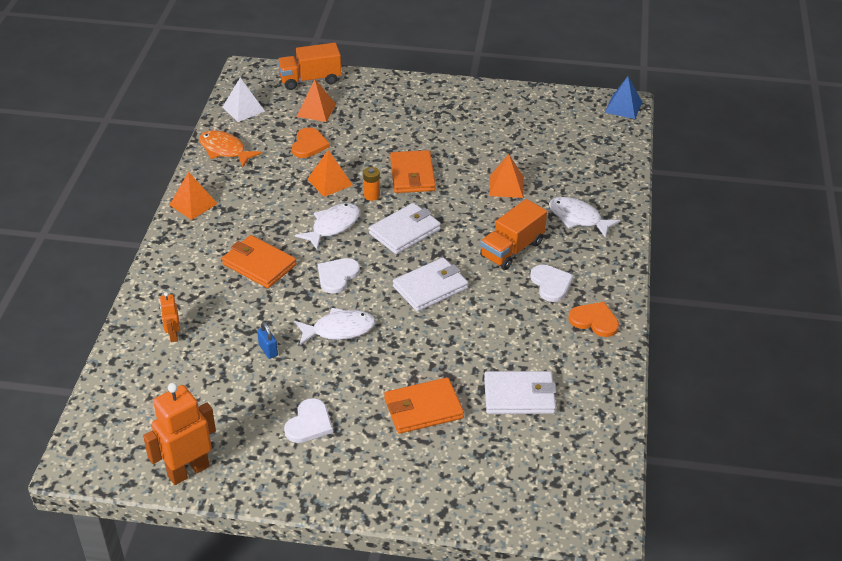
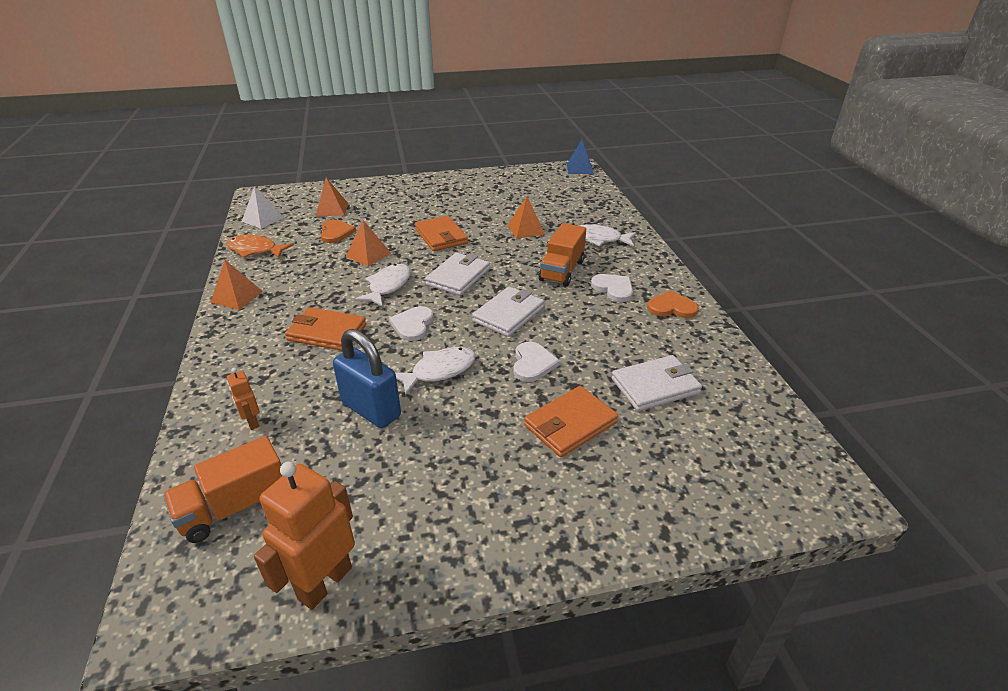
camera: 20 degrees left, 5 degrees down
blue padlock [257,322,278,359] -> blue padlock [333,329,401,428], size x2.26
orange truck [277,43,341,90] -> orange truck moved to [163,436,282,543]
white heart [284,398,333,443] -> white heart moved to [513,342,560,382]
orange battery [363,167,380,201] -> none

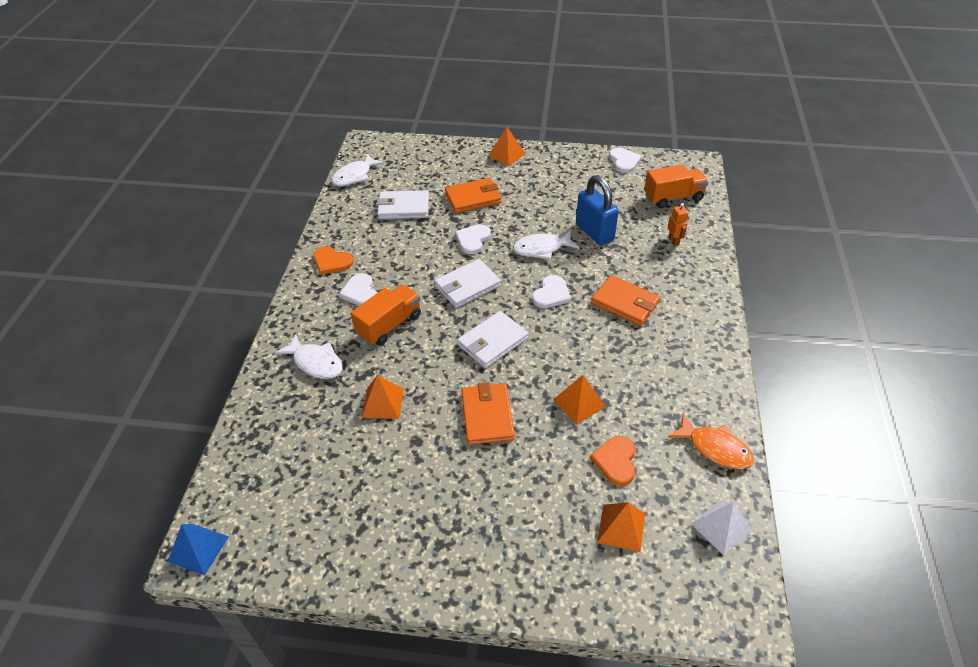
camera: 160 degrees left, 10 degrees up
orange pyramid [210,260,263,310] -> orange pyramid moved to [488,127,525,166]
orange robot [254,462,355,610] -> white heart [609,148,642,173]
white fish [355,264,411,307] -> white fish moved to [331,154,385,186]

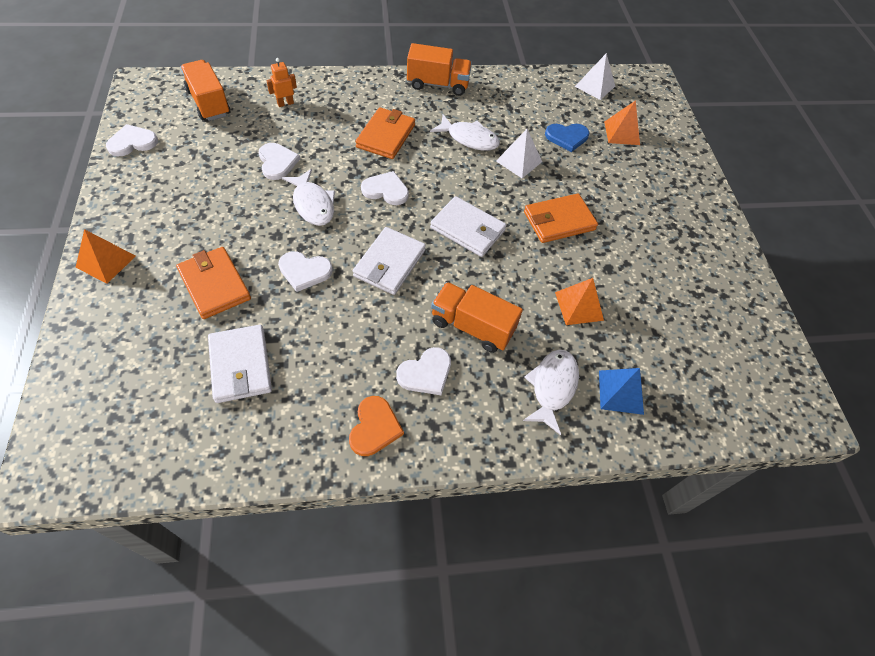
camera: 110 degrees left, 10 degrees up
blue pyramid [167,524,229,575] -> blue pyramid moved to [599,368,644,415]
white fish [331,154,385,186] -> white fish moved to [430,115,500,151]
white wallet [434,259,501,308] -> white wallet turned 75 degrees clockwise [353,227,426,295]
orange pyramid [553,375,606,425] -> white pyramid [496,129,542,178]
blue padlock [576,175,619,245] -> white heart [259,143,300,180]
orange heart [590,436,636,485] -> blue heart [545,124,589,152]
orange fish [668,414,754,469] -> none
none -> orange truck [407,43,472,96]

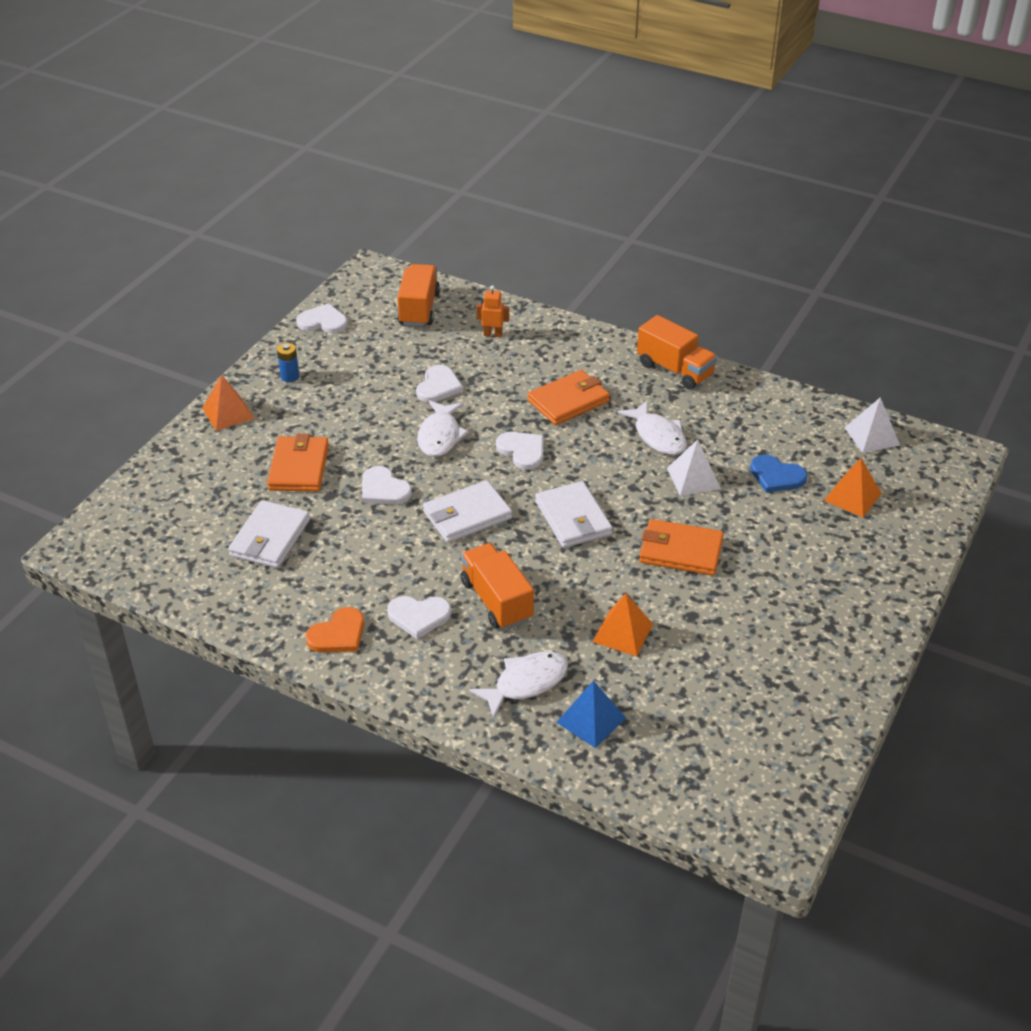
camera: 40 degrees right, 15 degrees down
none -> blue battery [277,343,299,382]

